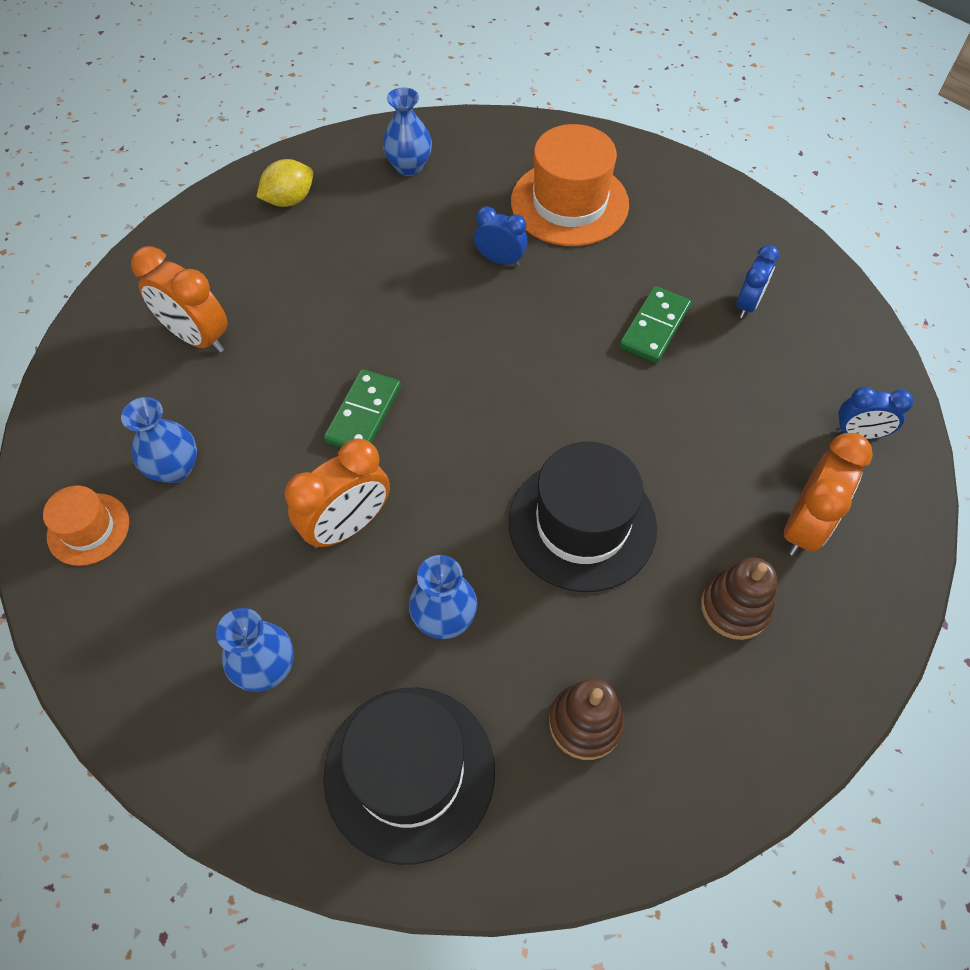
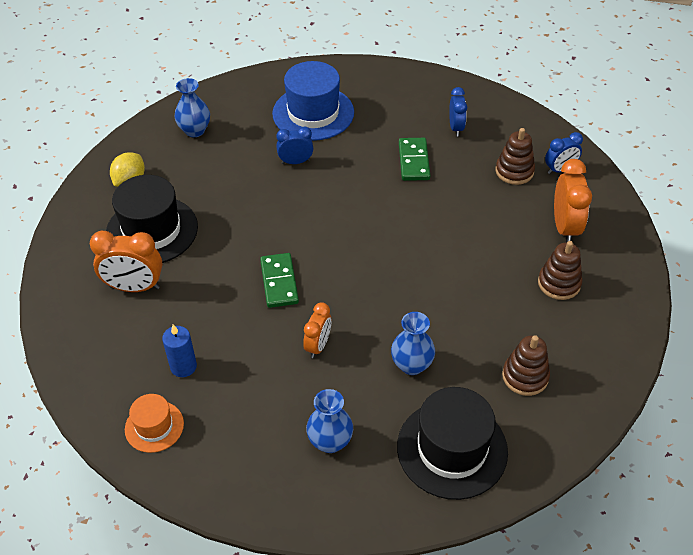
camera: 30 degrees left, 10 degrees down
blue vase [121,397,197,483] -> blue candle [162,325,197,377]
orange clock [285,439,390,549] -> orange clock [303,302,331,358], size x0.63
black hat [509,442,657,592] -> black hat moved to [106,175,198,263]
orange hat [511,124,629,246] -> blue hat [272,61,354,141]
none -> brown stacking toy [496,128,535,185]

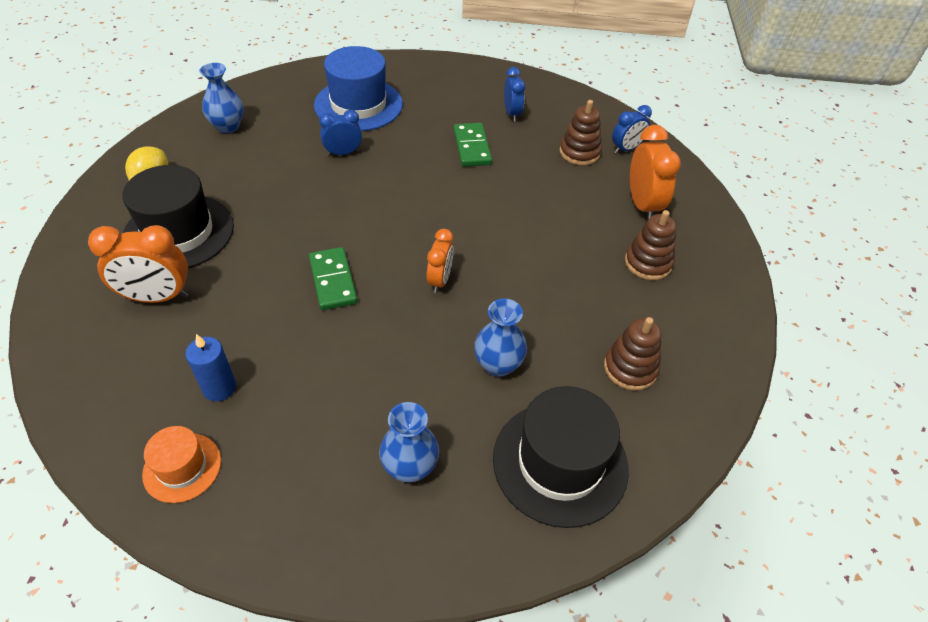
camera: 10 degrees left, 0 degrees up
orange clock [303,302,331,358] -> orange clock moved to [427,229,454,293]

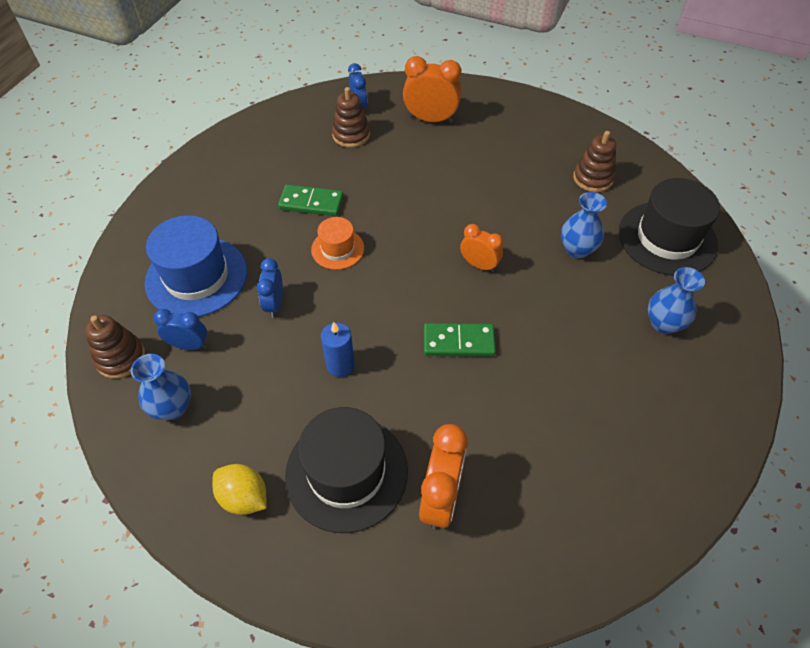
camera: 70 degrees left, 5 degrees up
orange hat [142,426,221,503] -> orange hat moved to [311,217,364,270]
blue candle [185,334,236,401] -> blue candle moved to [321,322,355,377]
blue clock [504,67,525,121] -> blue clock moved to [153,309,207,350]
brown stacking toy [625,210,676,280] -> brown stacking toy moved to [85,315,145,379]

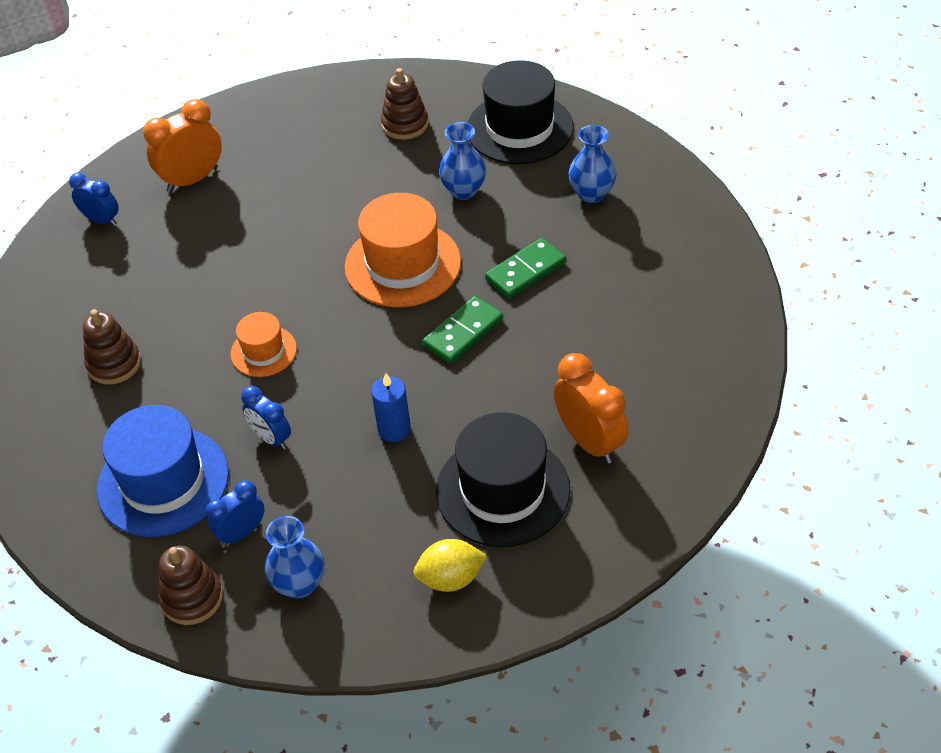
camera: 45 degrees left, 5 degrees down
green domino [278,184,344,216] -> green domino moved to [485,238,566,299]
brown stacking toy [332,87,370,148] -> brown stacking toy moved to [83,309,141,385]
orange clock [460,224,503,272] -> orange hat [345,193,461,307]

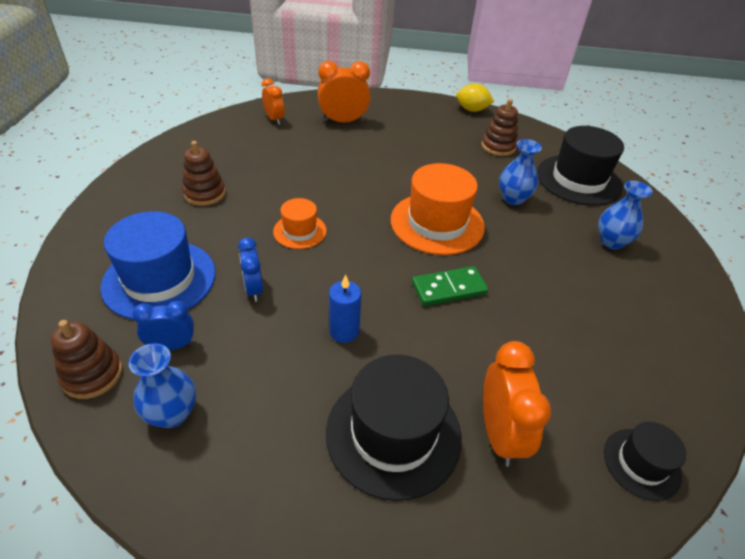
camera: 25 degrees right, 5 degrees down
blue clock [69,173,119,226] -> orange clock [262,78,284,125]
yellow lemon [413,539,487,592] -> yellow lemon moved to [456,84,495,112]
green domino [485,238,566,299] -> none
none -> black hat [604,422,686,501]

